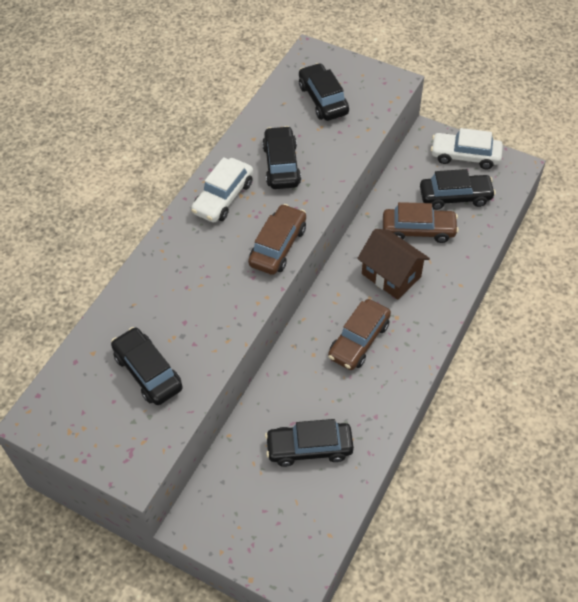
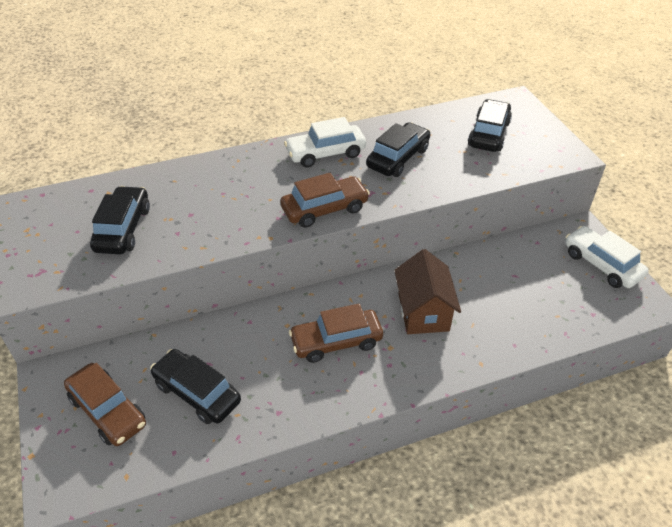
camera: 40 degrees right, 10 degrees down
brown car [383,202,459,243] -> brown car moved to [64,363,146,446]
black car [420,169,496,210] -> none

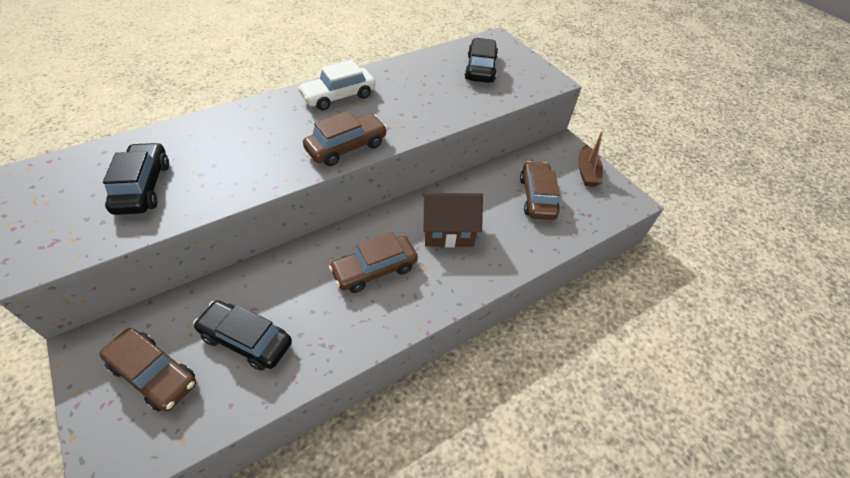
camera: 15 degrees left, 5 degrees up
black car [366,122,430,177] -> none
brown house [394,249,461,334] -> brown house turned 75 degrees counterclockwise [422,193,483,247]
white car [565,226,649,288] -> brown boat [578,131,603,187]
none -> brown car [520,161,560,220]

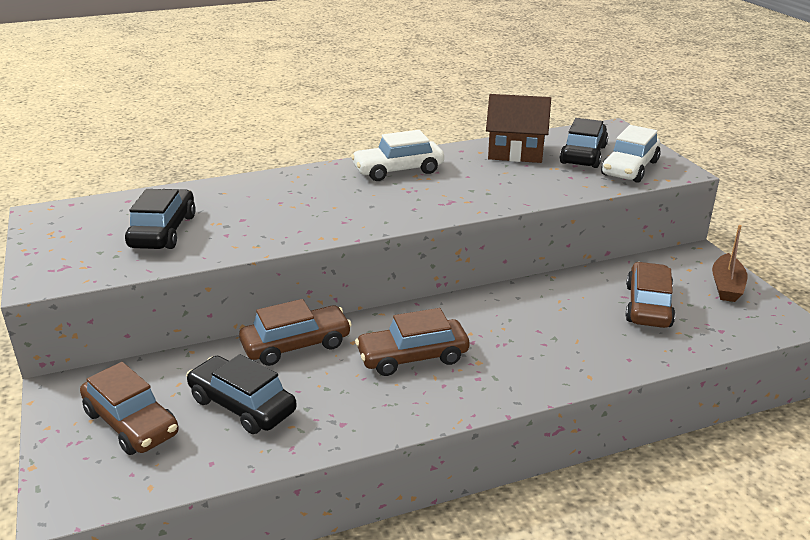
camera: 15 degrees right, 20 degrees down
brown car [303,111,387,166] -> brown car moved to [239,299,352,366]
brown house [422,193,483,247] -> brown house moved to [486,94,551,163]
none -> white car [601,125,661,183]

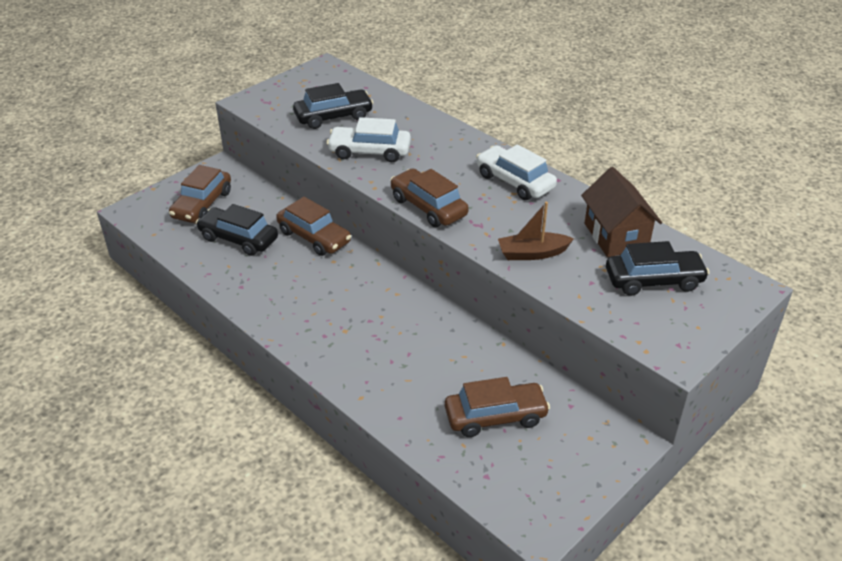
camera: 65 degrees right, 10 degrees up
black car [186,354,297,434] -> black car turned 75 degrees counterclockwise [196,204,278,256]
brown car [355,308,469,376] -> brown car moved to [390,169,469,227]
white car [601,125,661,183] -> white car moved to [326,117,411,162]
brown boat [712,225,747,302] -> brown boat moved to [498,202,574,260]

